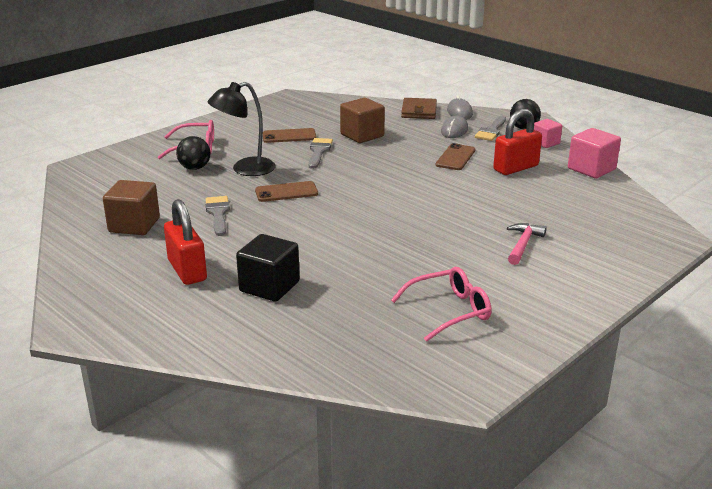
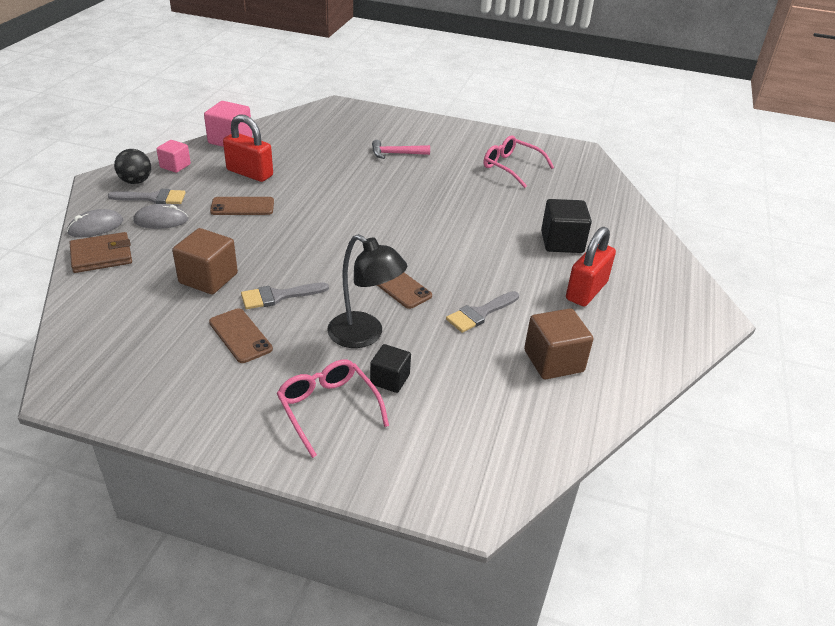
camera: 120 degrees left, 10 degrees up
black ball [176,136,210,170] -> black cube [370,344,411,393]

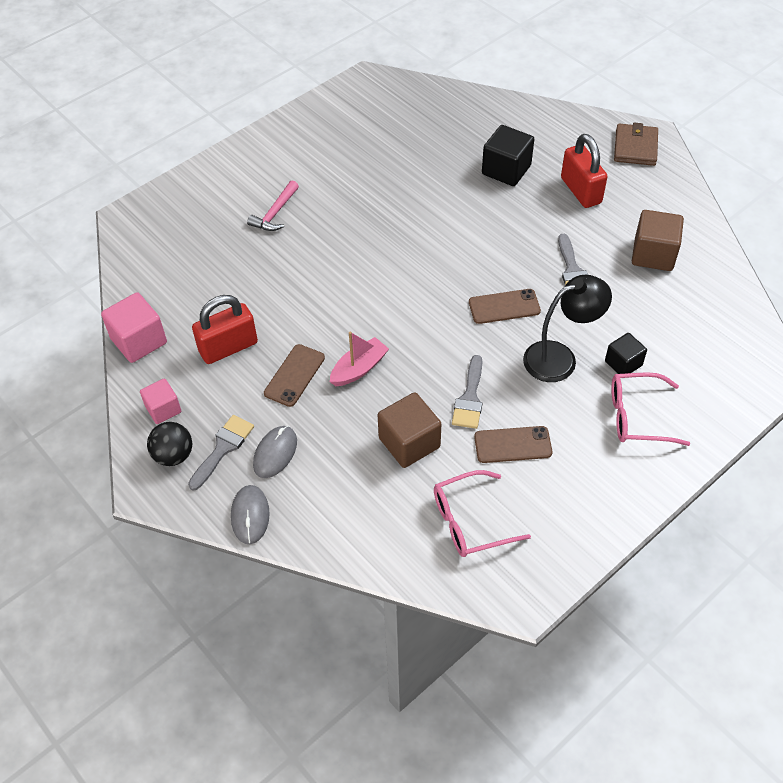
camera: 55 degrees left, 15 degrees up
brown wallet [70,232,132,273] -> brown wallet moved to [614,123,658,166]
pink glasses [484,136,554,188] -> pink glasses moved to [434,470,531,557]
none -> pink boat [330,331,389,386]

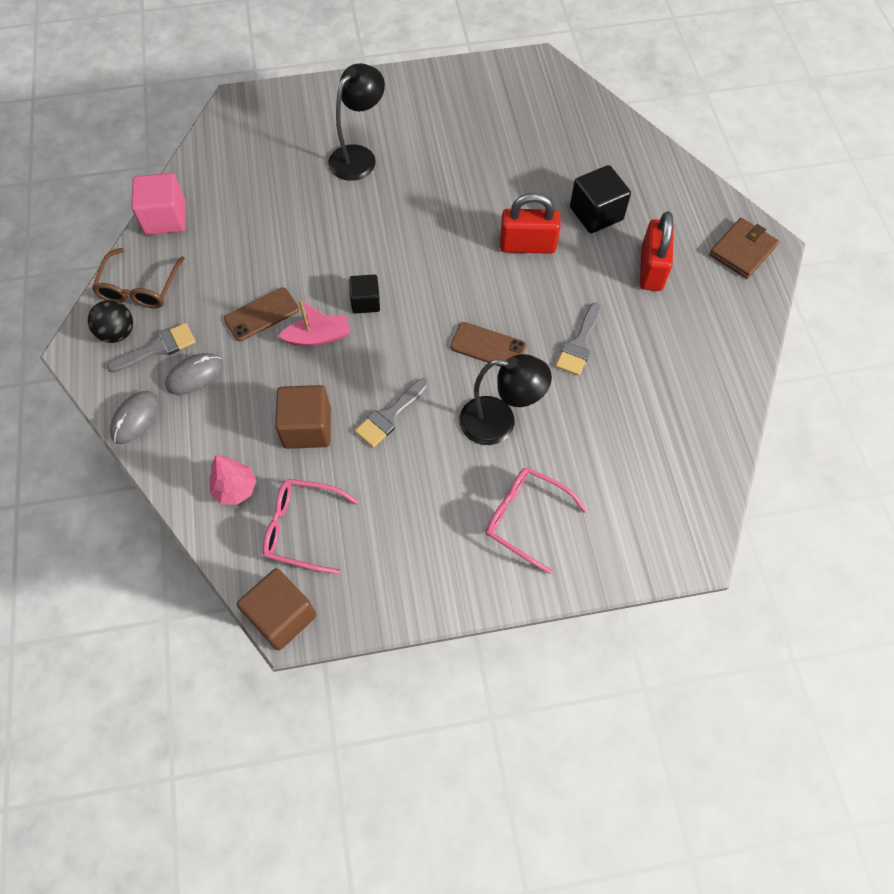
camera: 30 degrees right, 10 degrees up
pink cube [140,378,181,424] -> brown glasses [92,248,185,308]
red padlock [192,295,258,364] -> red padlock moved to [500,193,561,254]
pink hammer [247,180,299,231] -> black lamp [328,63,385,181]
brown phone [474,426,552,463] -> none
black cube [605,333,647,374] -> black cube moved to [349,274,380,314]
brown cube [632,210,684,271] -> brown cube moved to [237,568,316,650]
none -> pink tree [210,455,256,505]

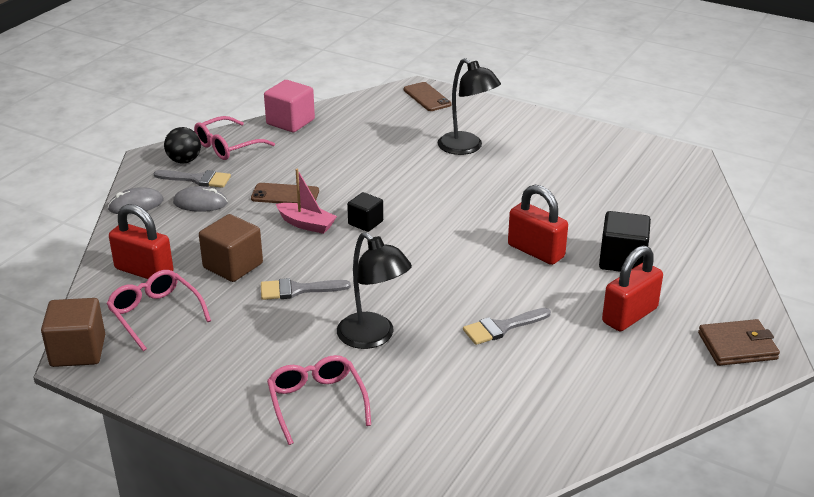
camera: 40 degrees right, 30 degrees down
brown glasses [92,248,185,308] -> pink glasses [194,116,275,160]
pink tree [210,455,256,505] -> red padlock [109,204,173,279]
black lamp [328,63,385,181] -> black lamp turned 60 degrees clockwise [438,58,501,155]
brown phone [450,322,526,367] -> brown phone moved to [404,82,452,111]

